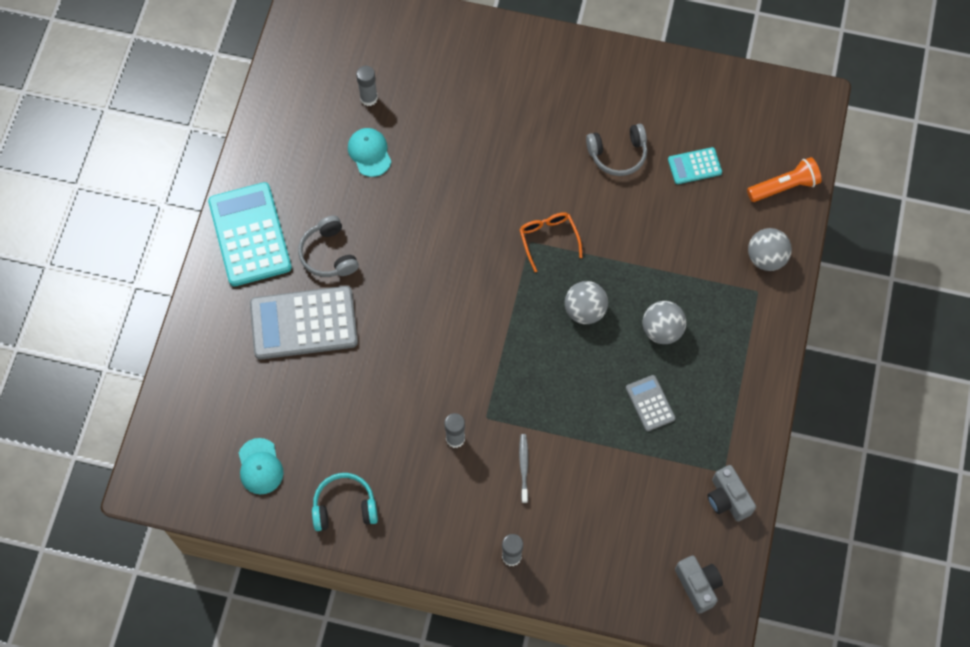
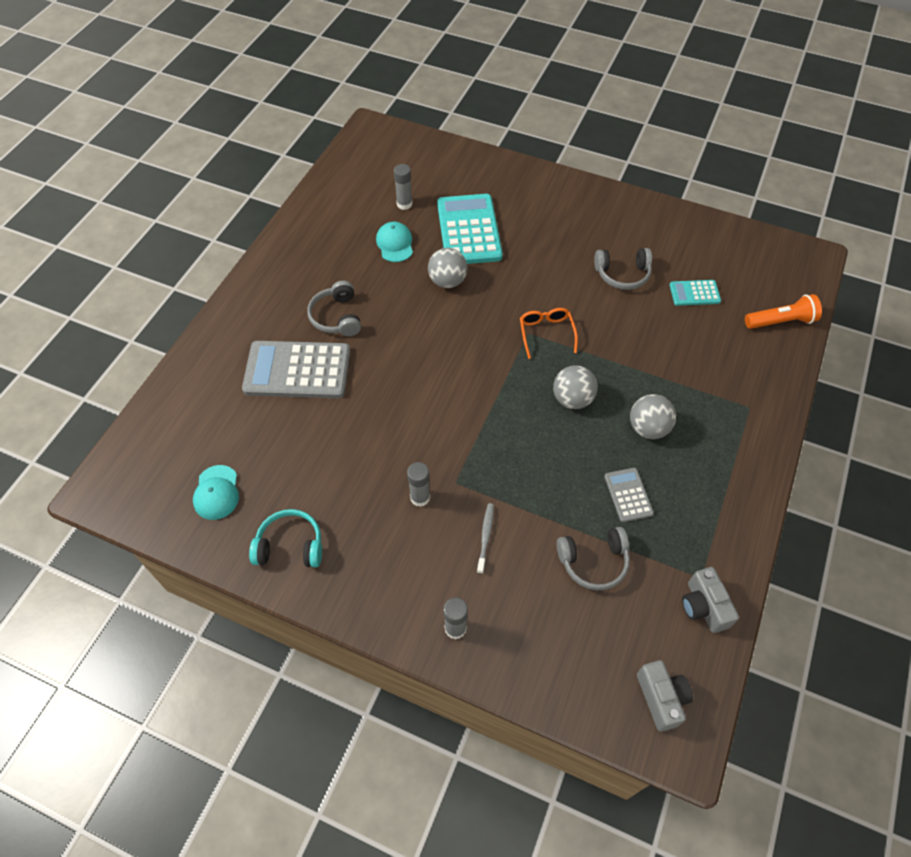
camera: 10 degrees right, 10 degrees down
turquoise calculator [208,182,292,286] -> turquoise calculator moved to [437,194,503,264]
grey ball [748,228,792,271] -> grey ball moved to [428,248,468,288]
none -> grey headphones [557,527,630,590]

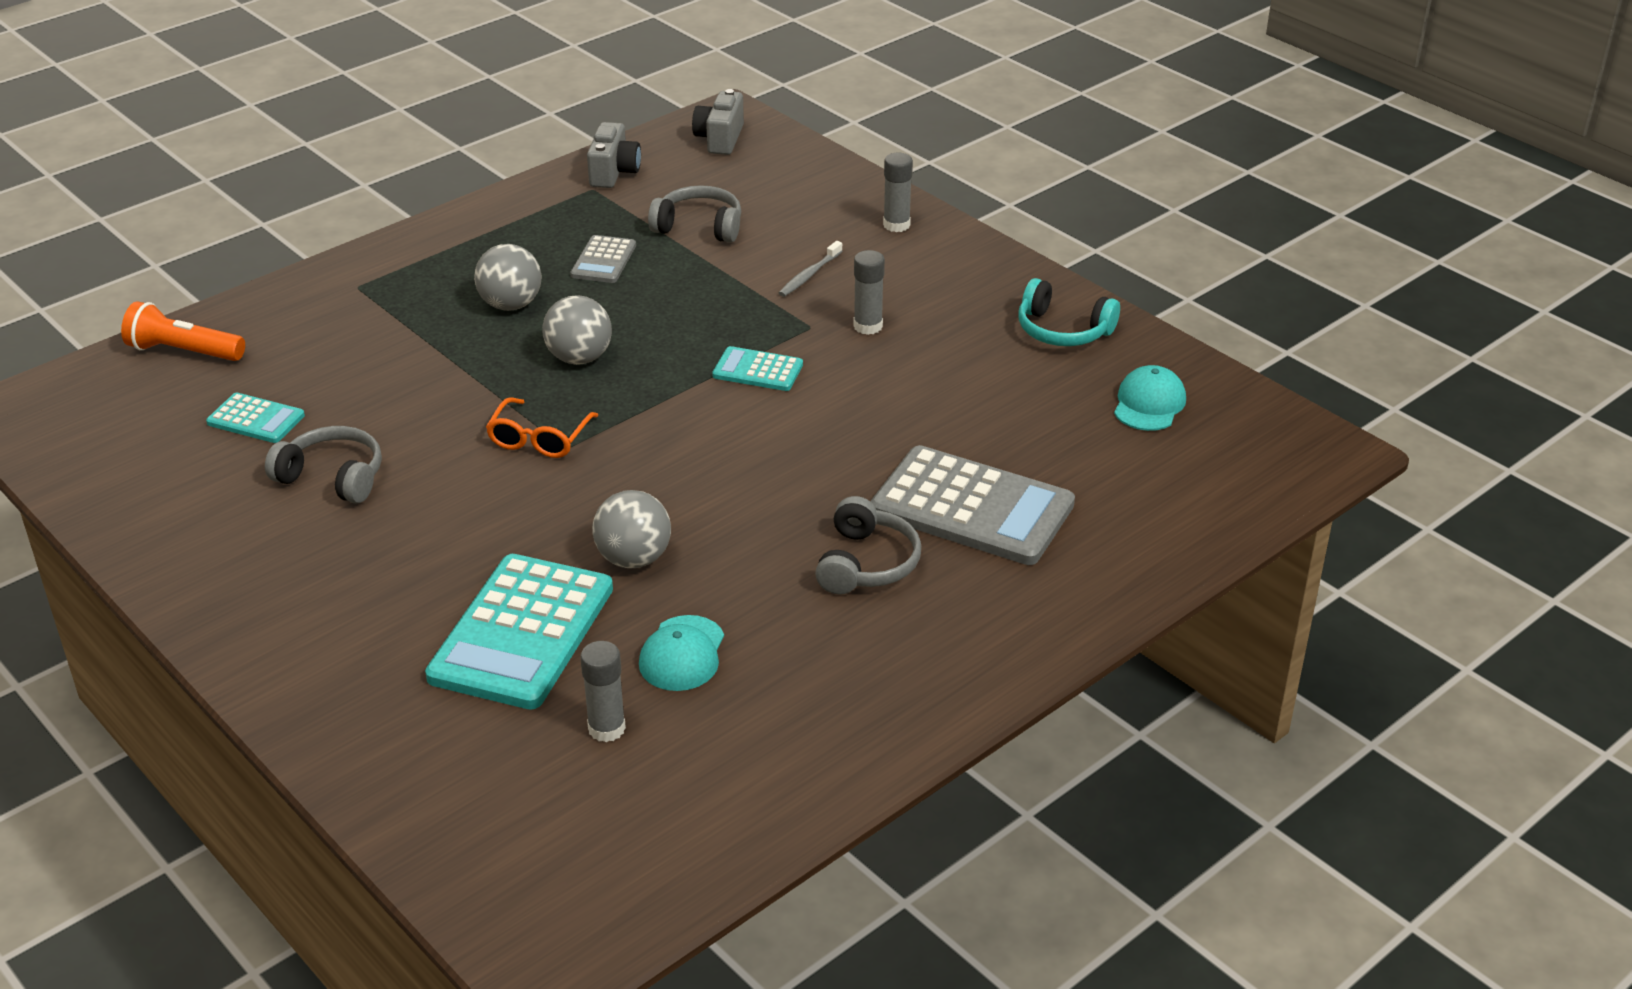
camera: 155 degrees left, 20 degrees down
none -> turquoise calculator [712,346,803,391]

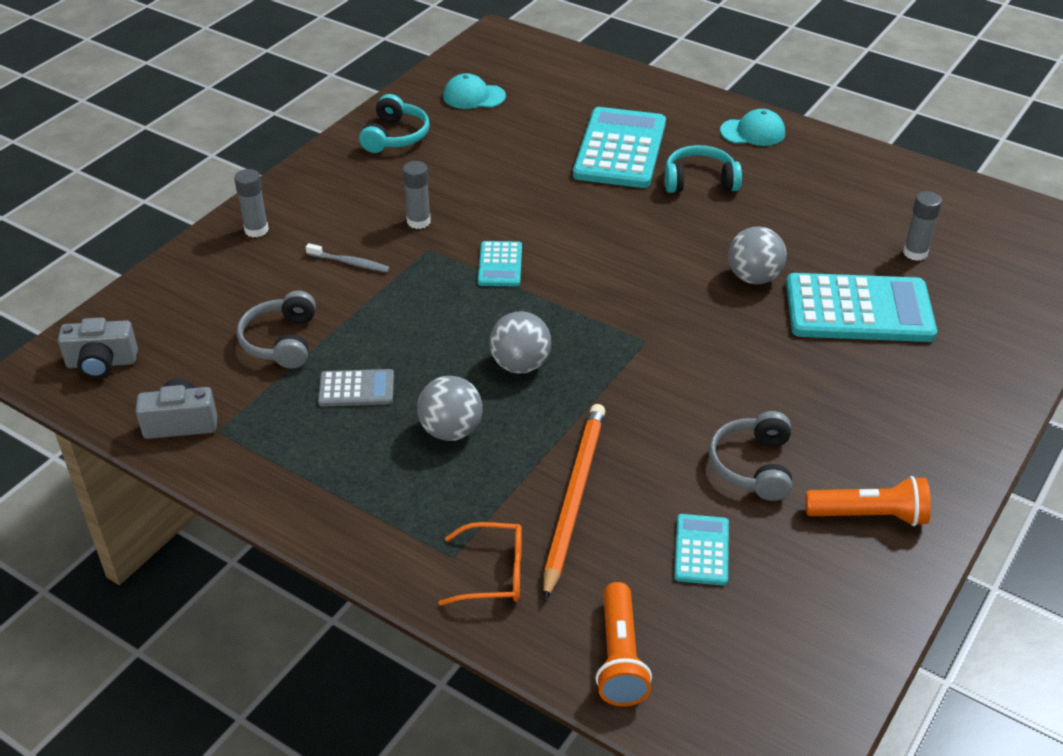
camera: 105 degrees left, 5 degrees up
orange glasses [486,397,598,458] -> orange glasses moved to [439,522,522,605]
turquoise cap [639,615,724,691] -> turquoise cap moved to [720,109,785,146]
grey headphones [815,496,921,594] -> turquoise headphones [665,145,742,193]
grey calculator [871,445,1075,565] -> turquoise calculator [573,107,666,188]
none -> orange pencil [543,404,606,601]
none -> orange flashlight [805,476,931,526]

